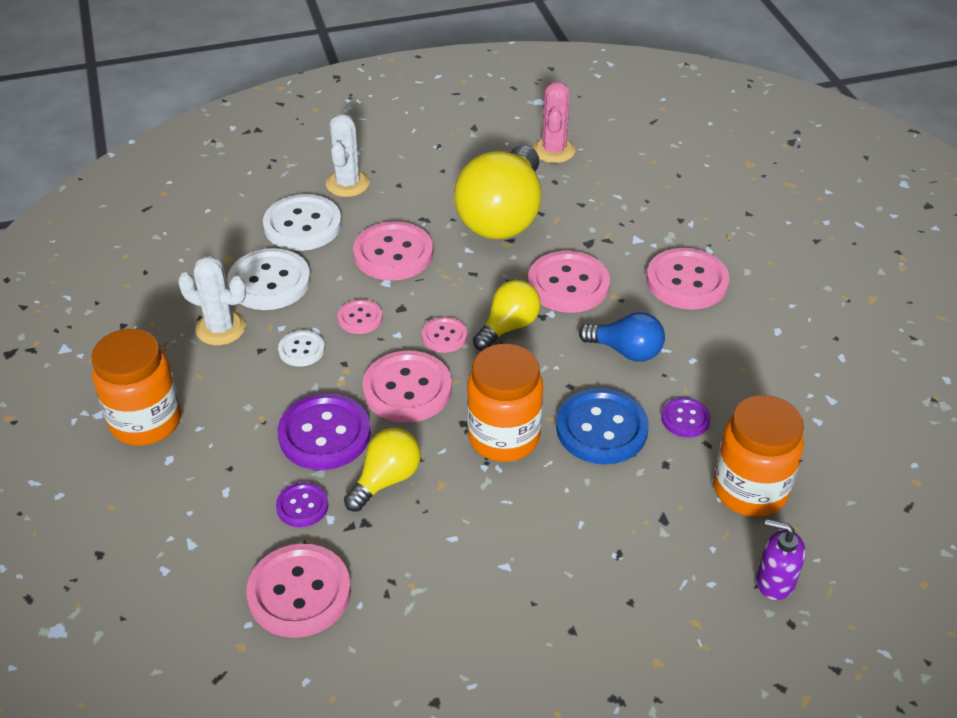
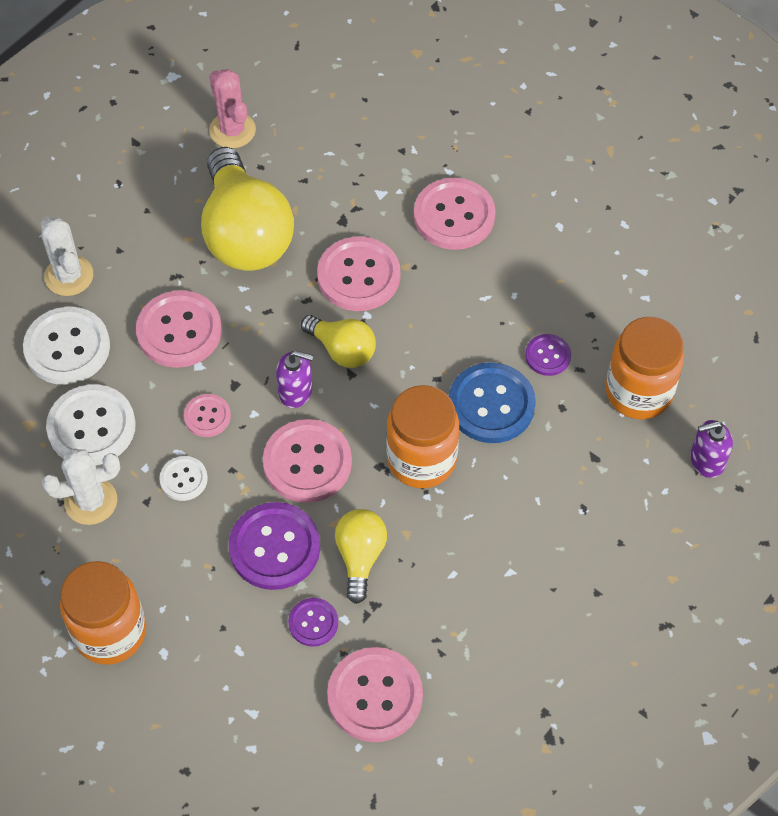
camera: 35 degrees left, 15 degrees up
pink button [422,317,467,353] -> purple soap dispenser [276,350,314,408]
yellow light bulb [473,280,541,351] -> yellow light bulb turned 120 degrees clockwise [301,315,376,368]
blue light bulb [579,312,665,362] -> none

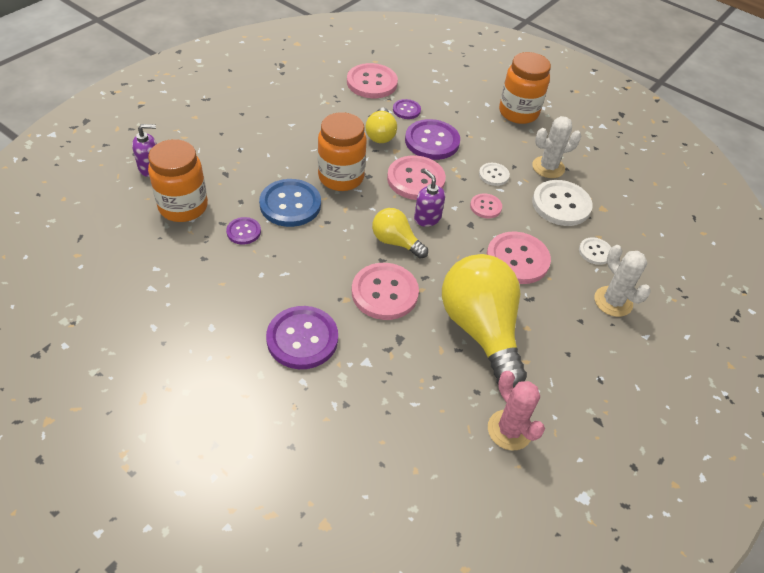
camera: 175 degrees right, 10 degrees down
white button [23,307,110,385] -> white button [579,237,611,265], size x0.53
purple soap dispenser [276,350,314,408] -> purple soap dispenser turned 45 degrees clockwise [414,169,445,227]
pink button [414,178,496,250] -> purple button [266,306,338,369]

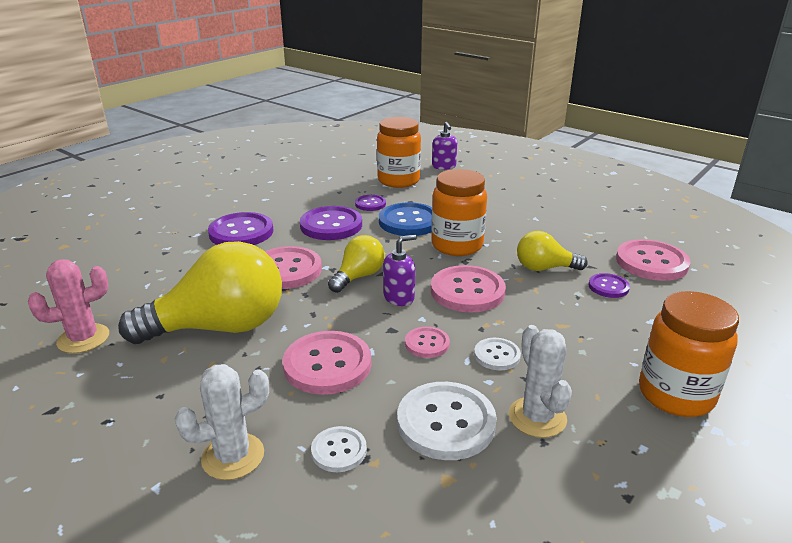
camera: 95 degrees right, 20 degrees down
purple button [405,119,460,160] -> purple button moved to [300,206,362,240]

